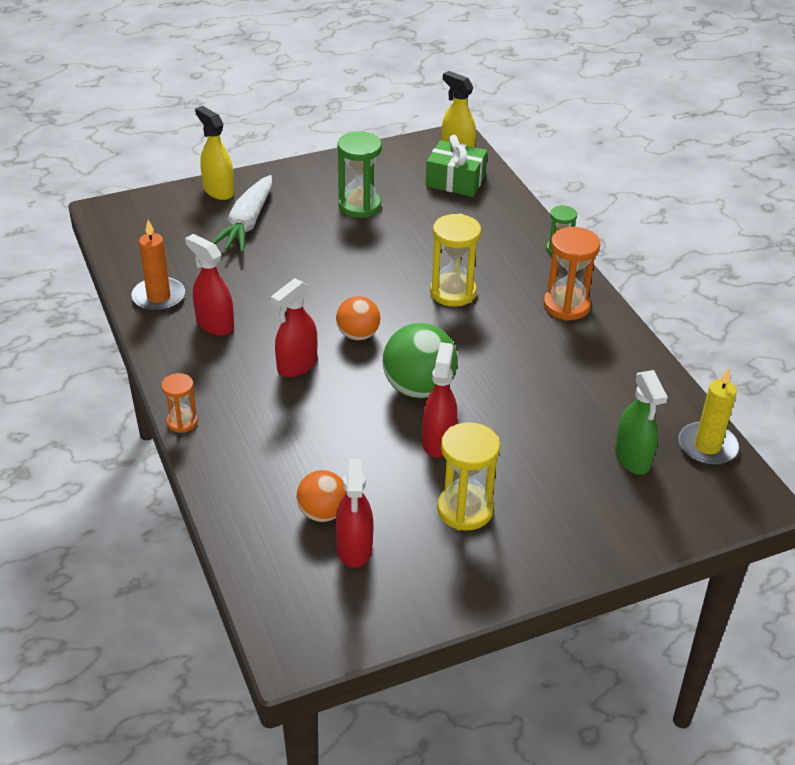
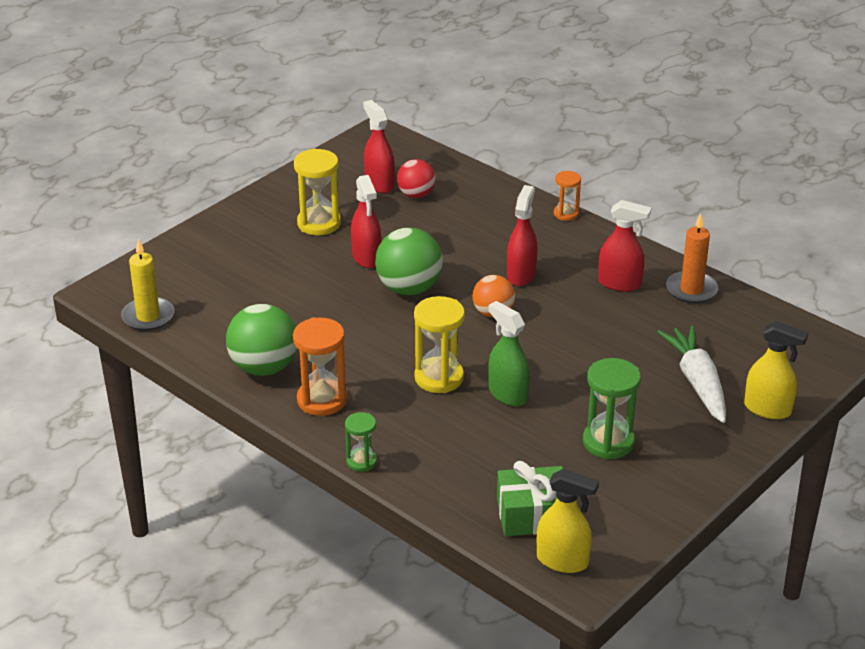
camera: 155 degrees right, 5 degrees down
orange ball [296,470,347,522] -> red ball [397,159,436,198]
green spray bottle [615,370,668,475] -> green spray bottle moved to [488,301,530,406]
none -> green ball [226,304,297,376]

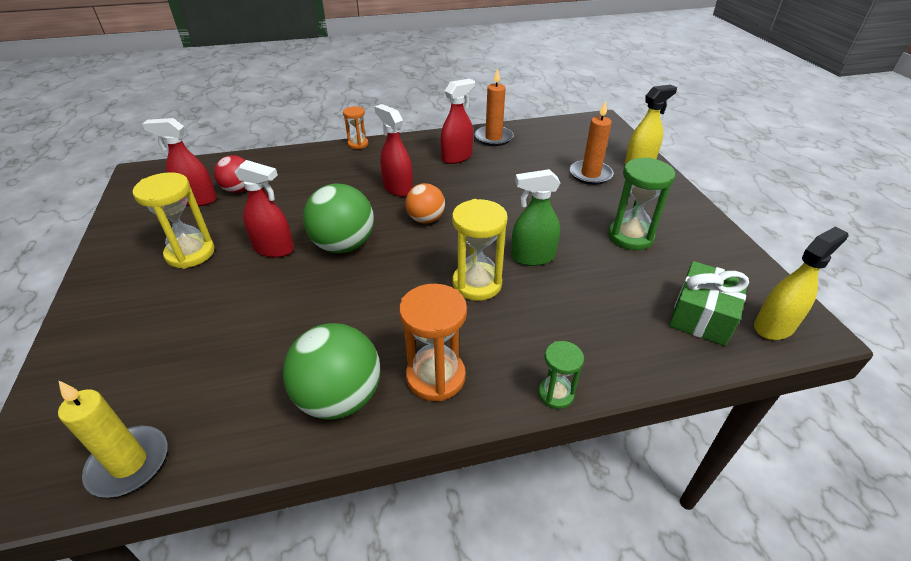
camera: 55 degrees left, 5 degrees up
white carrot [657,326,726,423] -> orange candle [570,100,614,185]

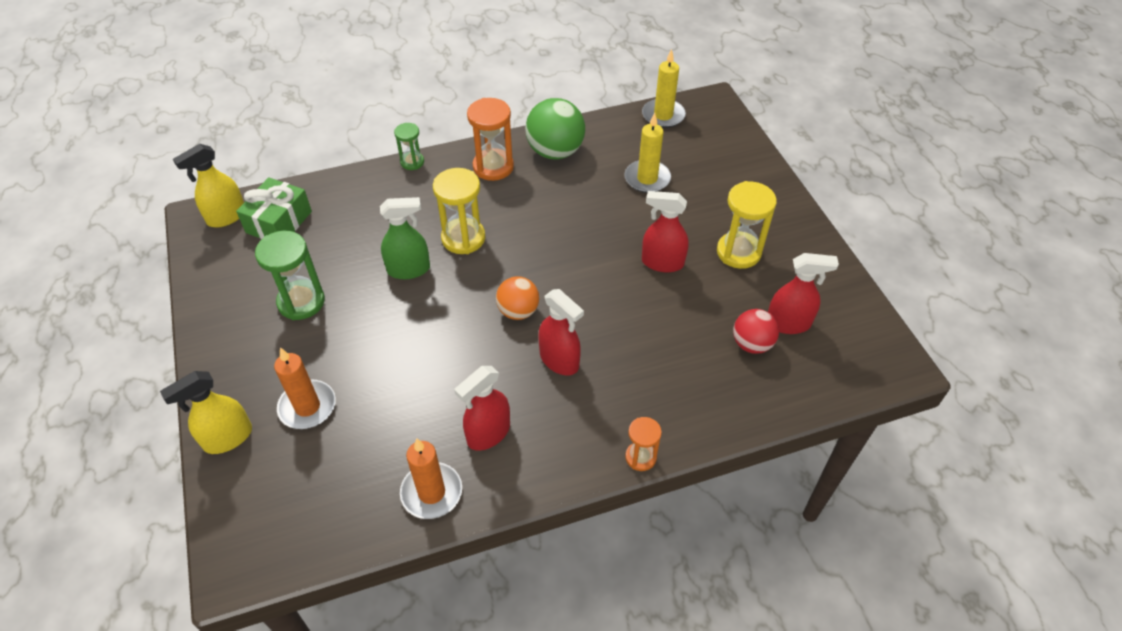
camera: 175 degrees right, 10 degrees up
green ball [303,184,374,253] -> none
none -> yellow candle [624,113,671,193]

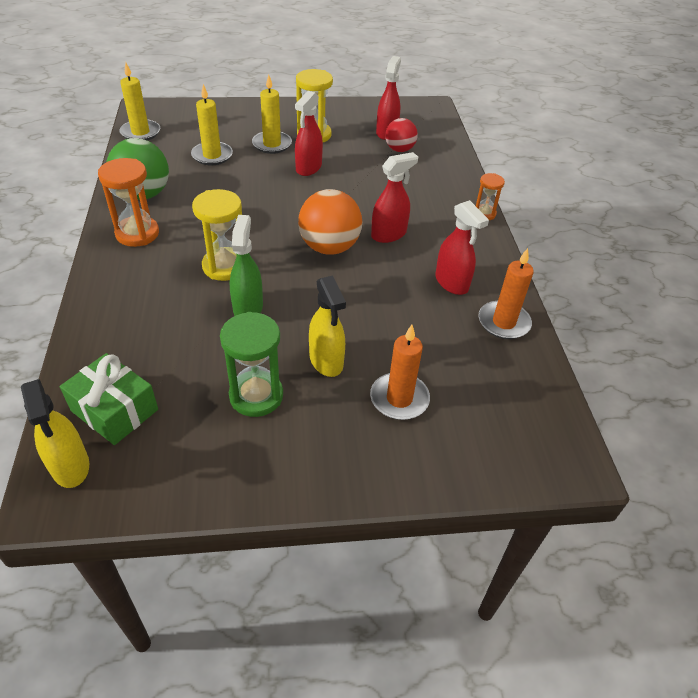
camera: 80 degrees left, 5 degrees down
yellow spray bottle [160,371,252,454] -> yellow spray bottle moved to [309,276,346,377]
green hourglass [394,123,424,170] -> none
orange ball [496,277,539,320] -> orange ball [298,189,362,255], size x1.61
none -> yellow candle [252,74,292,154]

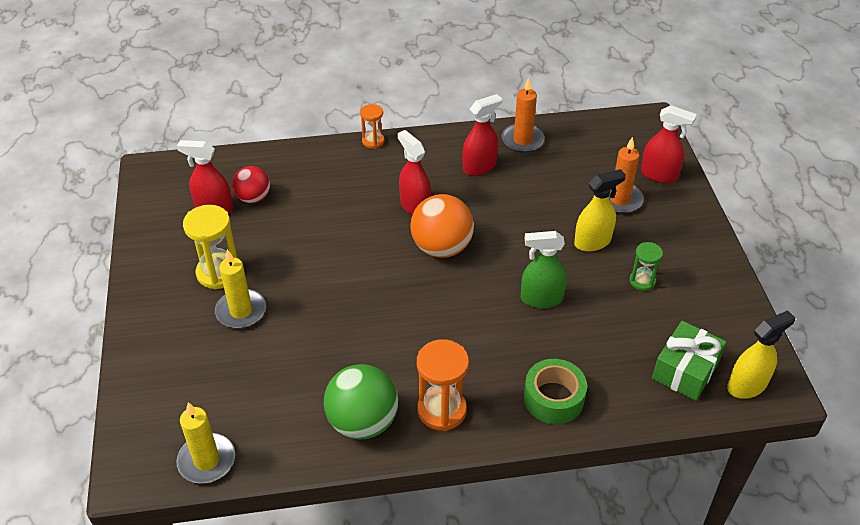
camera: 90 degrees left, 0 degrees up
yellow candle [191,84,233,165] -> none
yellow hourglass [192,189,242,281] -> none
green hourglass [220,312,283,417] -> green hourglass [629,242,663,291], size x0.59
red spray bottle [295,91,323,176] -> red spray bottle moved to [641,105,697,183]
none -> green tape [524,359,587,424]

